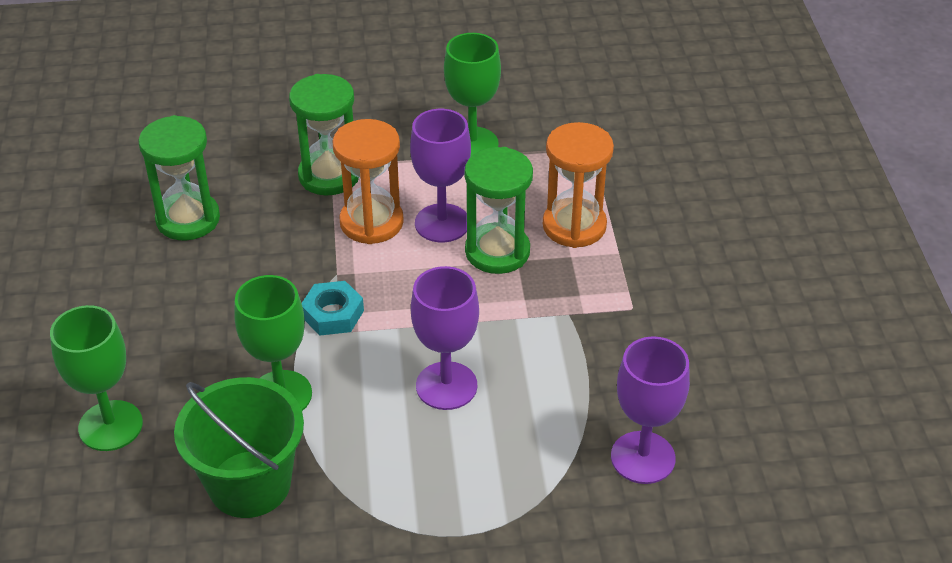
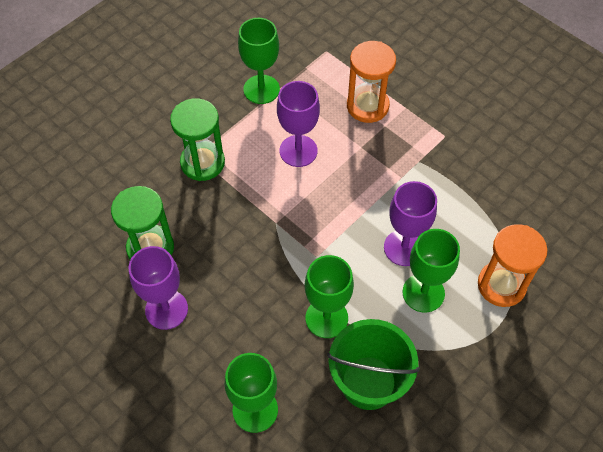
camera: 40 degrees left, 15 degrees up
turquoise nut [302,281,364,335] -> none
orange hourglass [332,119,404,244] -> orange hourglass moved to [478,224,547,307]
green hourglass [464,147,533,274] -> none
purple goblet [611,336,690,484] -> purple goblet moved to [129,246,188,330]
none -> green goblet [403,229,460,312]

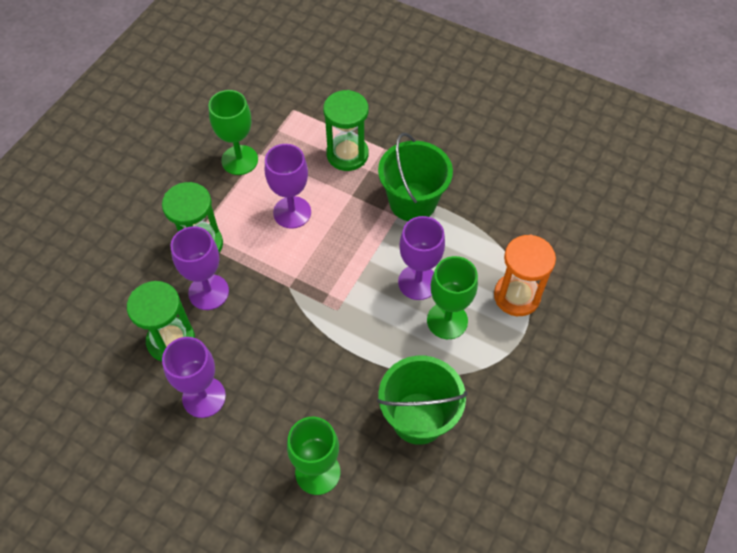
camera: 15 degrees left, 0 degrees up
green goblet [305,255,354,338] -> none
orange hourglass [347,41,396,123] -> green hourglass [323,90,368,171]
none -> purple goblet [170,226,229,310]
none -> green bucket [378,133,453,221]

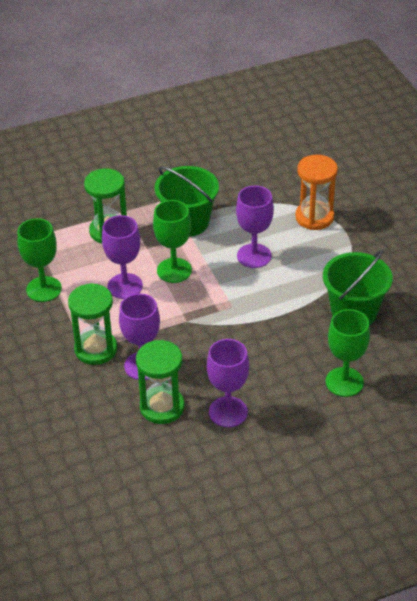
camera: 50 degrees left, 15 degrees down
green goblet [427,256,478,339] -> green goblet moved to [153,200,192,283]

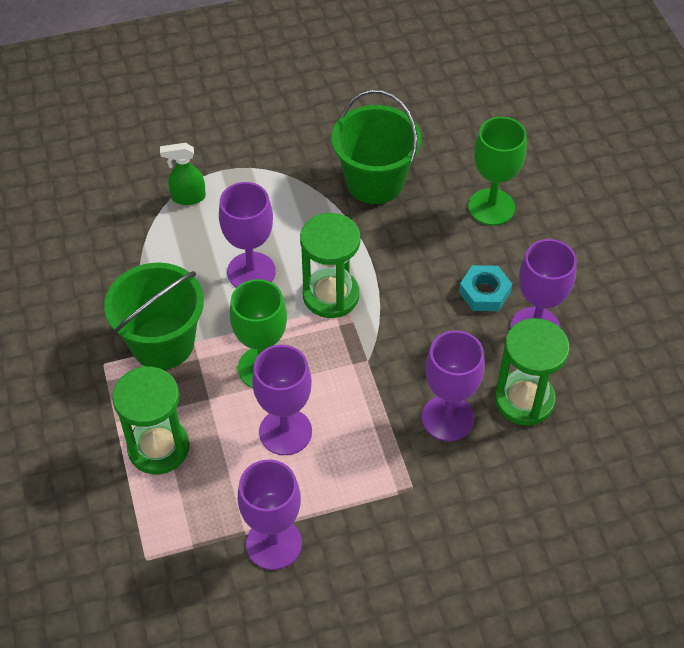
camera: 85 degrees left, 10 degrees up
green goblet [17,218,62,302] -> purple goblet [238,460,302,570]
green hourglass [68,283,117,365] -> green hourglass moved to [300,213,360,318]
orange hourglass [295,155,338,230] -> green spray bottle [160,143,206,205]
none -> turquoise nut [459,265,512,311]

